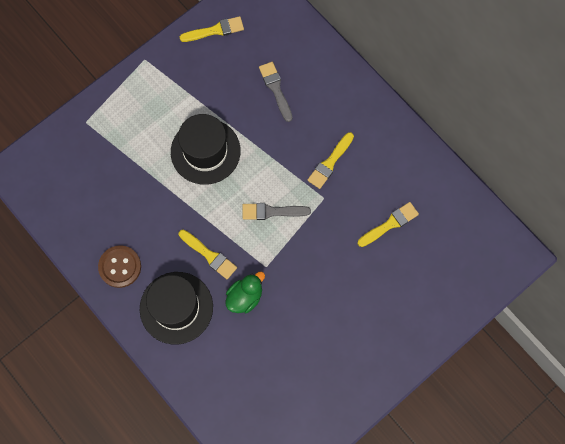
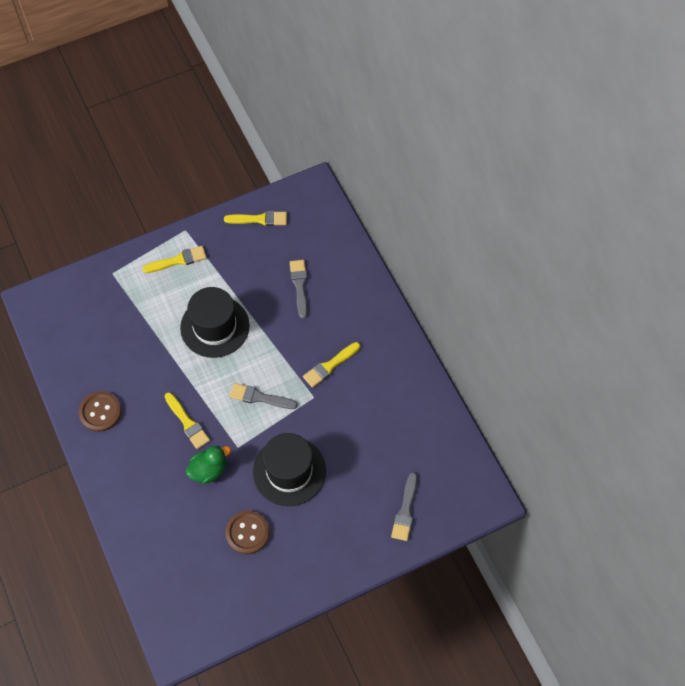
camera: 15 degrees right, 10 degrees down
black hat [140,272,213,344] -> black hat moved to [253,433,326,506]
yellow brush [358,202,419,247] -> yellow brush moved to [142,246,207,273]
none -> brown button [226,511,269,554]
none -> grey brush [391,472,417,541]

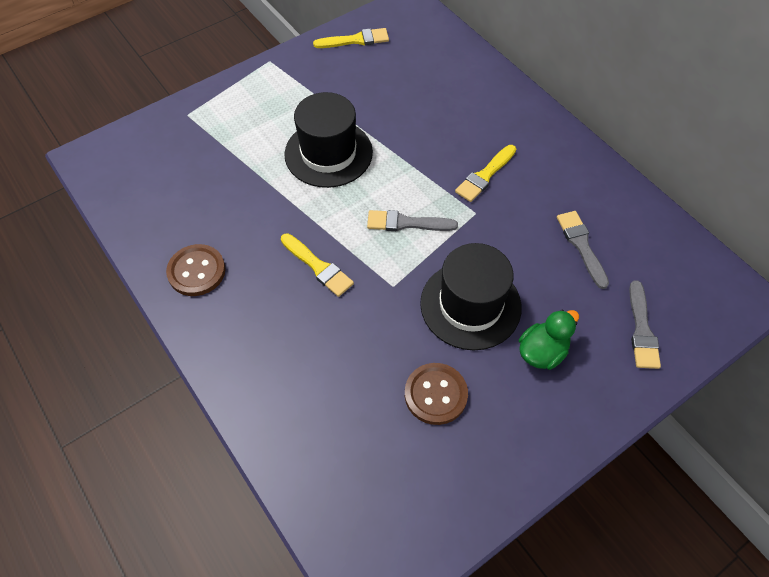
camera: 10 degrees left, 5 degrees down
yellow brush [142,246,207,273] -> none
green duck [186,445,231,484] -> green duck moved to [519,310,579,370]
grey brush [290,260,308,319] -> grey brush moved to [557,211,609,289]

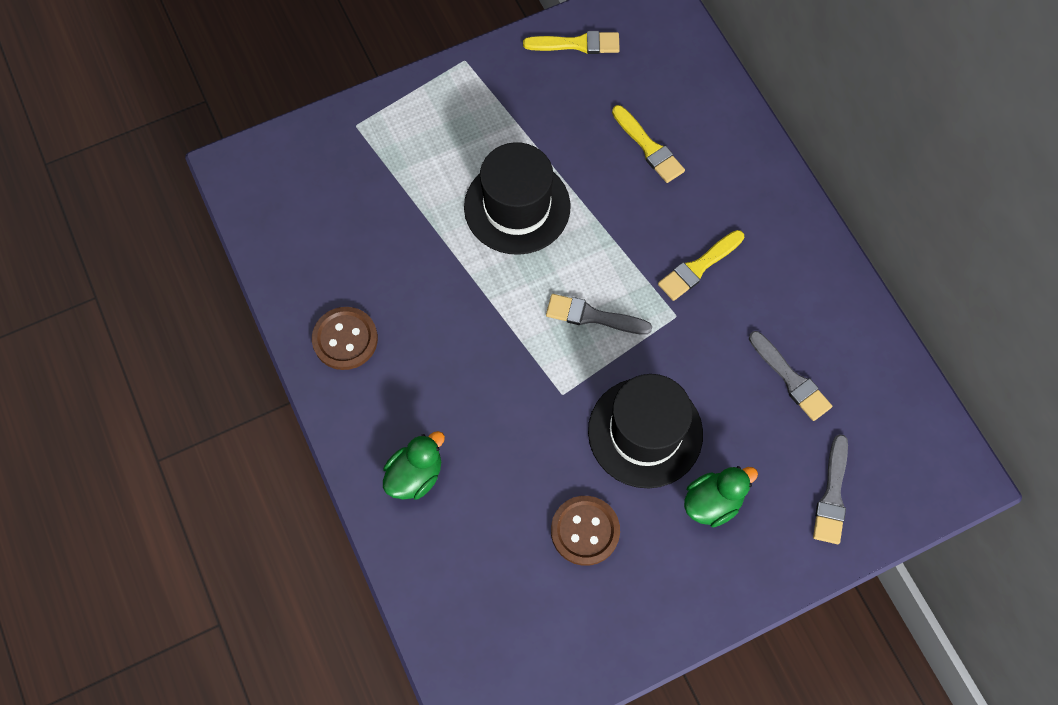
camera: 10 degrees right, 10 degrees up
yellow brush [281,233,354,297] -> yellow brush moved to [612,105,685,183]
grey brush [557,211,609,289] -> grey brush turned 150 degrees clockwise [749,331,832,421]
none -> green duck [383,431,445,500]

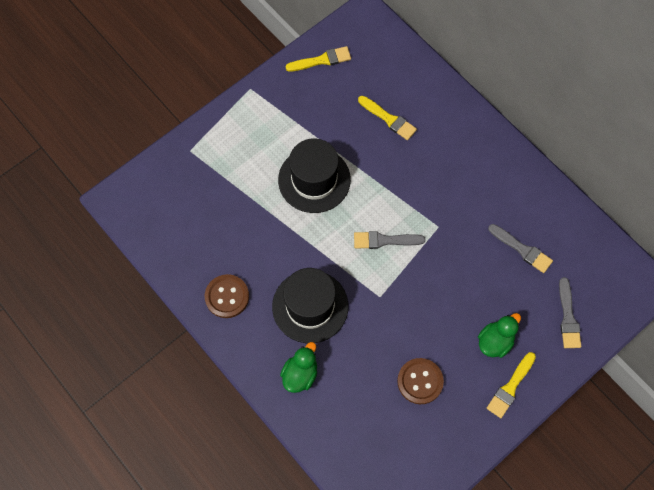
camera: 15 degrees left, 0 degrees up
black hat [588,374,703,488] -> black hat moved to [272,268,348,343]
yellow brush [658,230,744,301] -> yellow brush moved to [487,352,536,418]

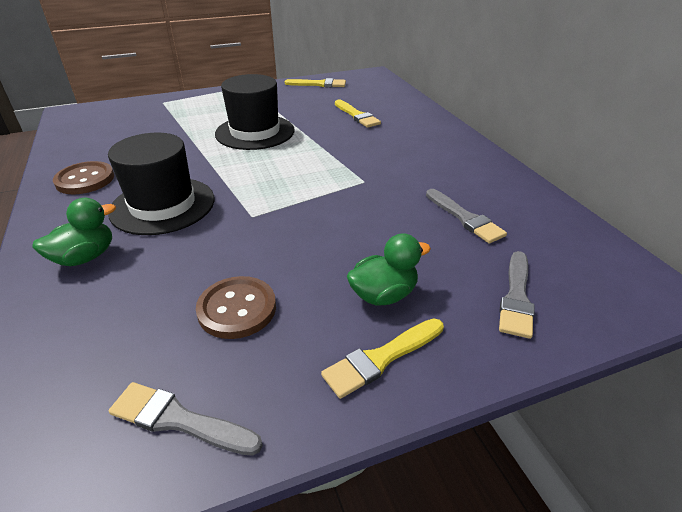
camera: 20 degrees right, 30 degrees down
grey brush [354,231,425,249] -> grey brush moved to [109,382,263,456]

